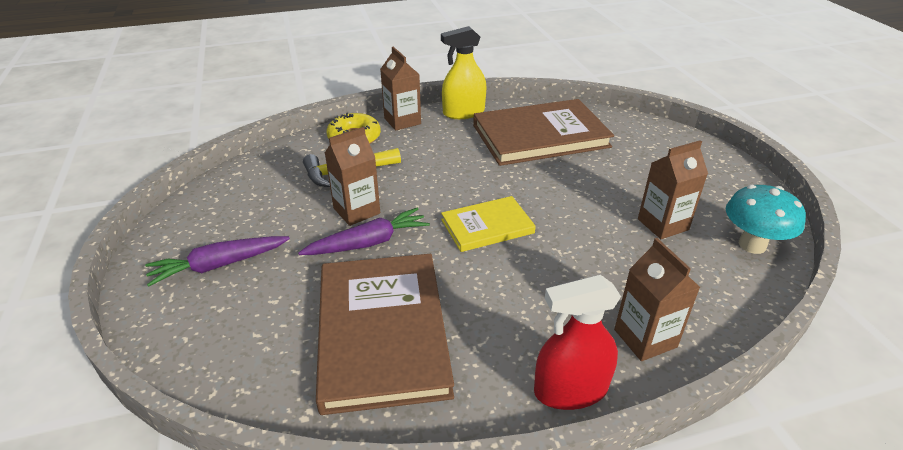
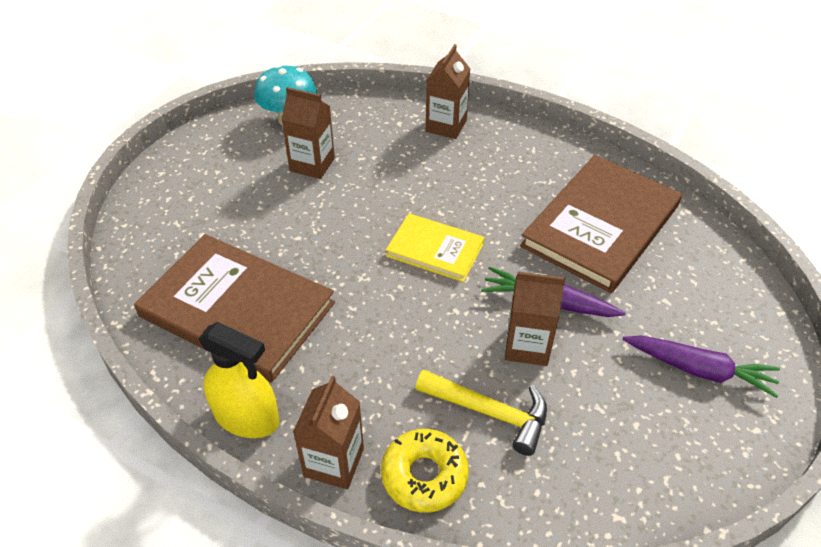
camera: 135 degrees left, 10 degrees up
red spray bottle [534,275,621,410] -> none

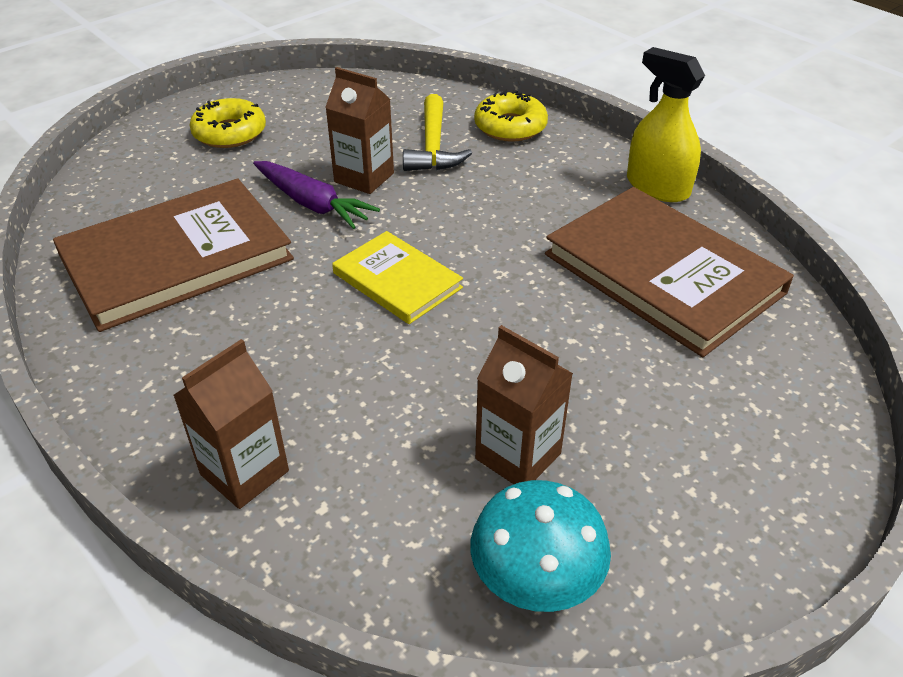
camera: 160 degrees left, 5 degrees down
brown carton [293,376,364,490] -> none
yellow hammer [415,370,547,456] -> yellow hammer turned 135 degrees counterclockwise [403,94,472,171]
purple carrot [623,336,780,398] -> yellow donut [190,98,266,148]

